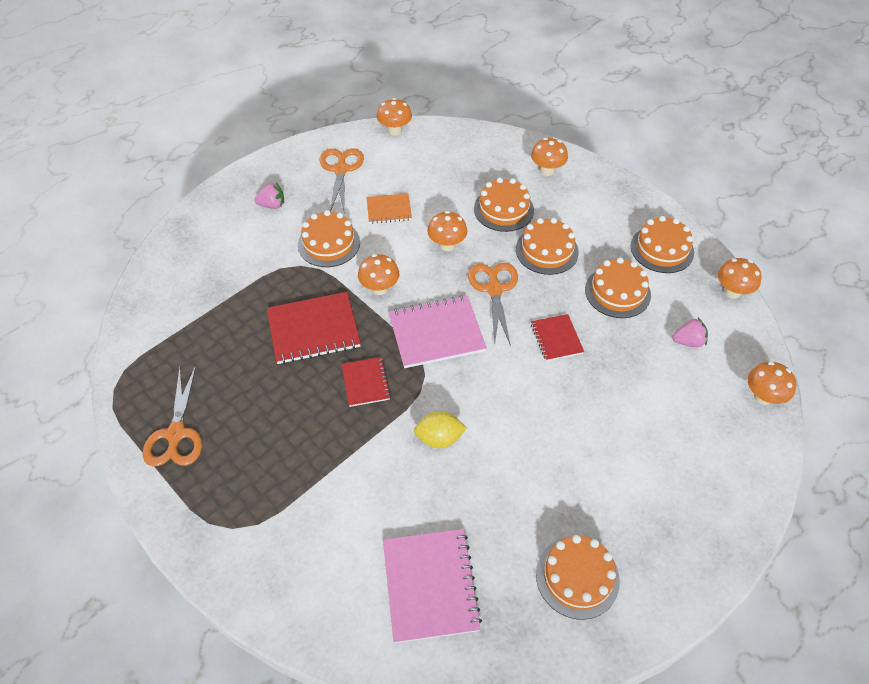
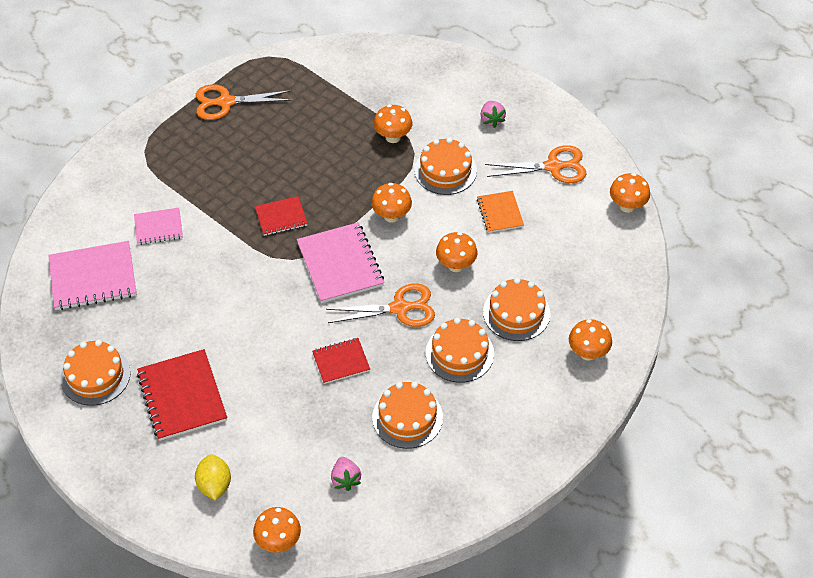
camera: 85 degrees right, 0 degrees up
red notebook [267,292,361,364] -> red notebook moved to [137,349,227,441]
yellow lemon [414,411,467,448] -> yellow lemon moved to [195,454,231,500]
orange cake [631,216,694,273] -> none
orange mushroom [718,258,762,299] -> orange mushroom moved to [374,105,412,143]
none -> pink notebook [134,208,183,245]

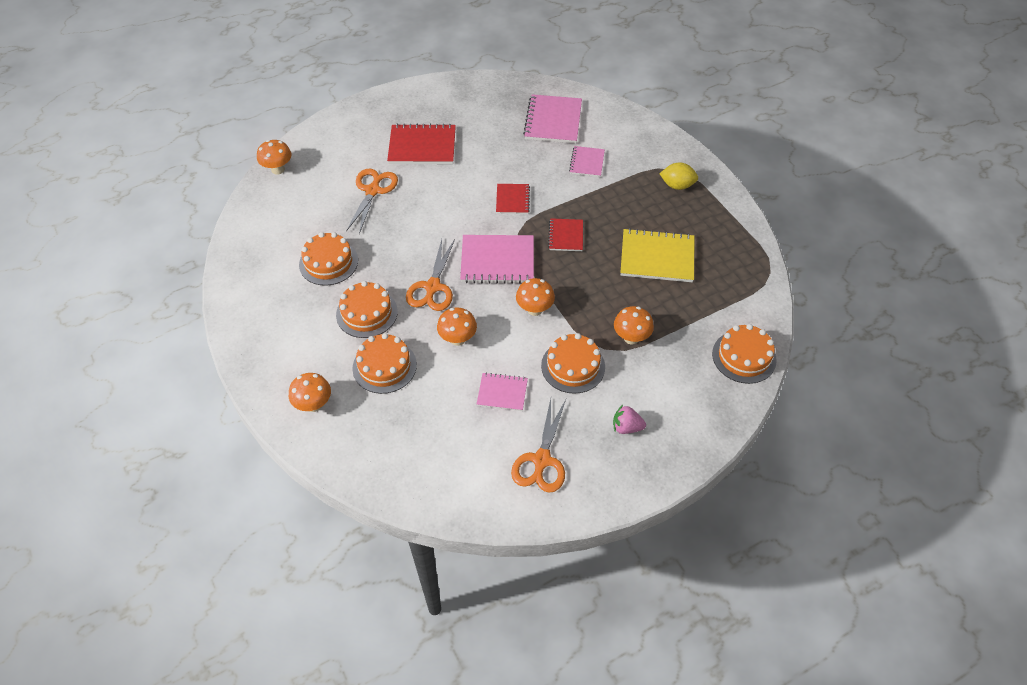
camera: 110 degrees right, 0 degrees up
orange cake [60,340,131,406] -> orange cake moved to [712,324,777,384]
yellow lemon [195,454,231,500] -> yellow lemon moved to [659,162,698,190]
orange scissors [196,84,292,120] -> orange scissors moved to [346,168,398,234]
red notebook [312,338,370,384] -> red notebook moved to [496,184,530,214]
pink strawberry [331,457,361,491] -> none
orange notebook [477,191,524,233] -> pink notebook [477,372,528,411]
orange mushroom [610,173,650,213] -> none
none -> yellow notebook [620,228,694,282]

